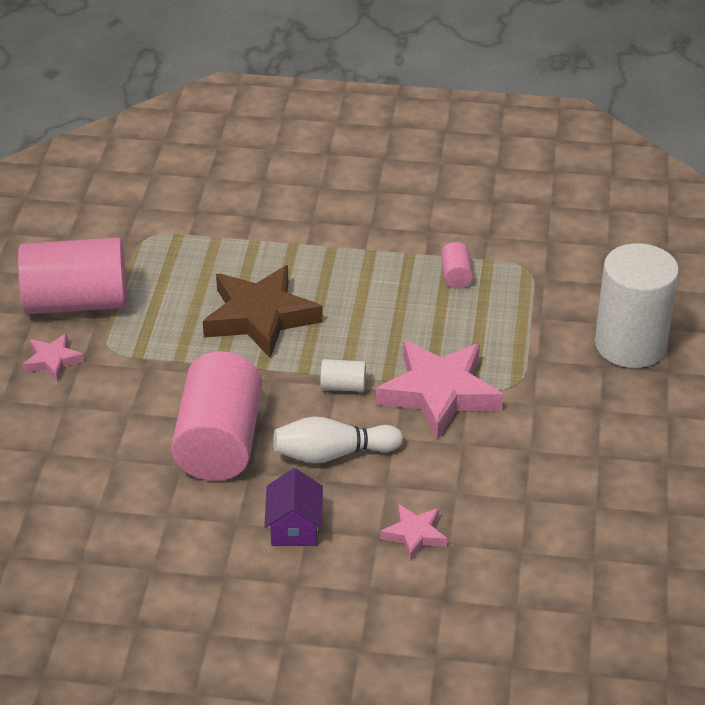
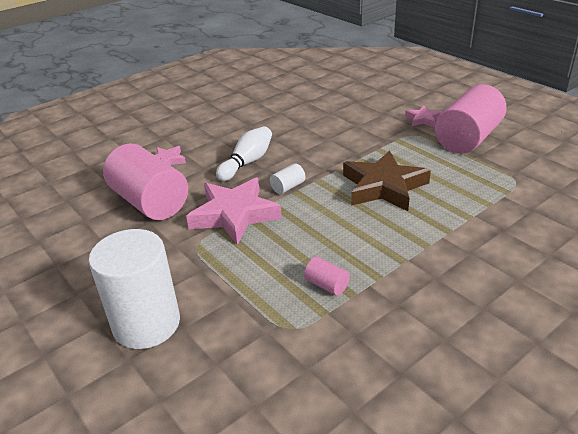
camera: 135 degrees right, 5 degrees down
pink cylinder [171,351,262,481] -> pink cylinder moved to [103,144,188,220]
purple house [264,468,323,546] -> none

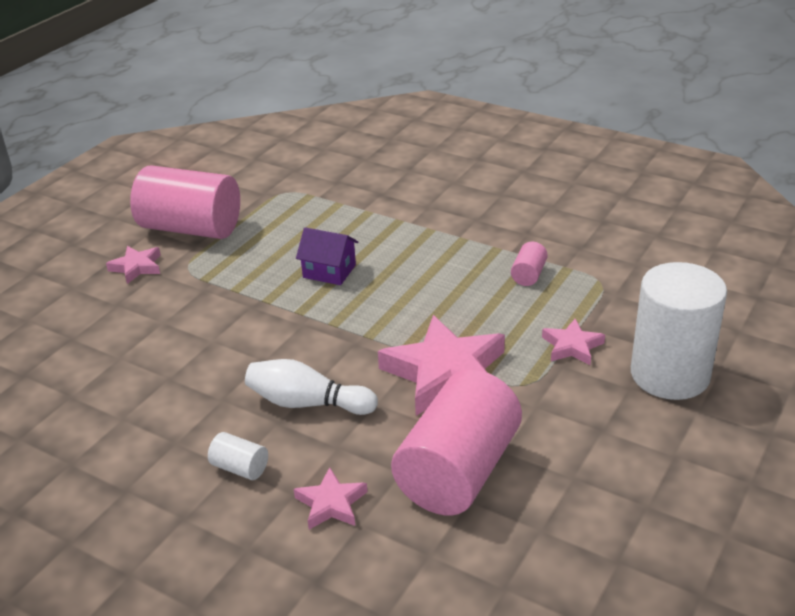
camera: 110 degrees left, 0 degrees up
white cylinder [270,163,306,194] -> white cylinder moved to [208,432,268,480]
brown star [343,150,431,211] -> purple house [296,227,358,285]
none -> pink star [542,319,605,365]

